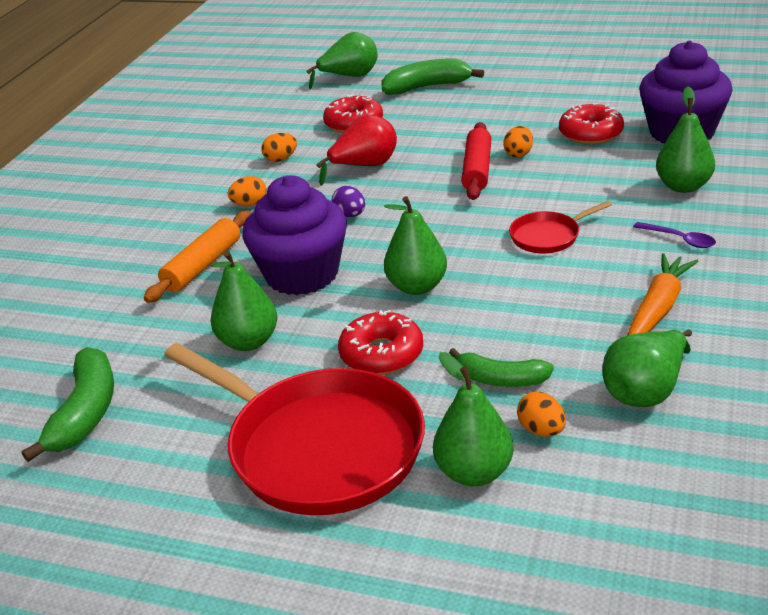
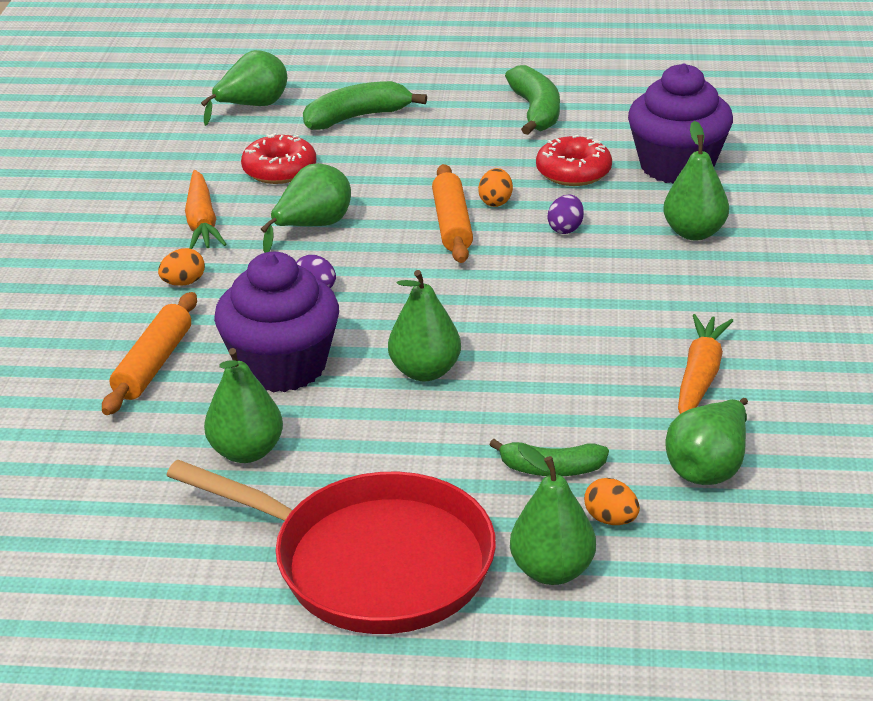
camera: 15 degrees left, 0 degrees up
green banana [22,347,114,462] -> green banana moved to [505,65,560,135]
orange egg [261,133,297,162] -> orange carrot [185,170,227,249]
red pear [316,115,397,186] -> green pear [261,163,351,253]
red donut [338,310,423,375] -> none
red rolling pin [461,122,492,200] -> orange rolling pin [432,164,473,263]
red pan [509,201,612,253] -> none
purple spoon [633,222,716,248] -> none
none -> purple egg [548,195,584,234]

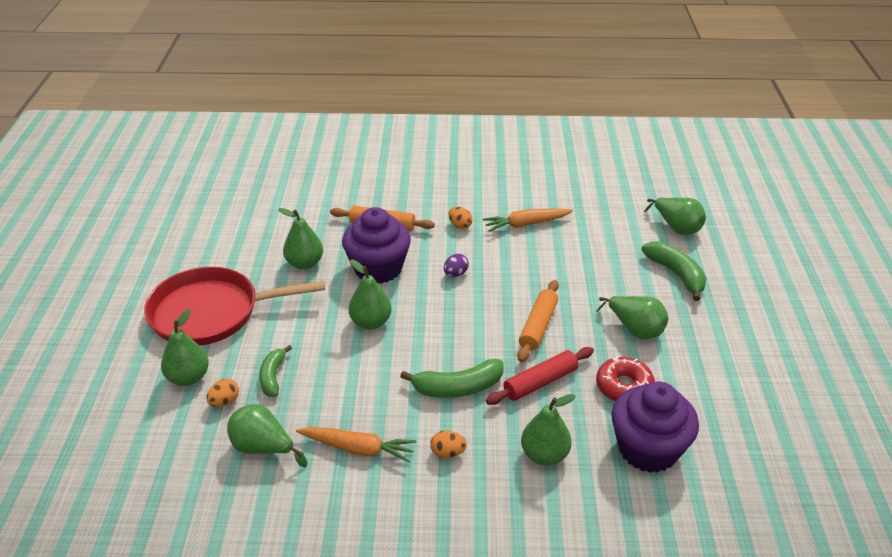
camera: 85 degrees right, 5 degrees up
red pan [167,460,496,634] -> red pan turned 60 degrees clockwise [144,267,325,346]
red donut [241,133,316,184] -> none
green pear [261,163,351,253] -> green pear moved to [596,296,669,339]
orange rolling pin [432,164,473,263] -> orange rolling pin turned 60 degrees counterclockwise [518,280,559,362]
orange egg [478,168,513,207] -> orange egg moved to [430,430,467,458]
green banana [505,65,560,135] -> green banana moved to [400,359,504,398]
purple egg [548,195,584,234] -> red rolling pin [486,347,594,405]

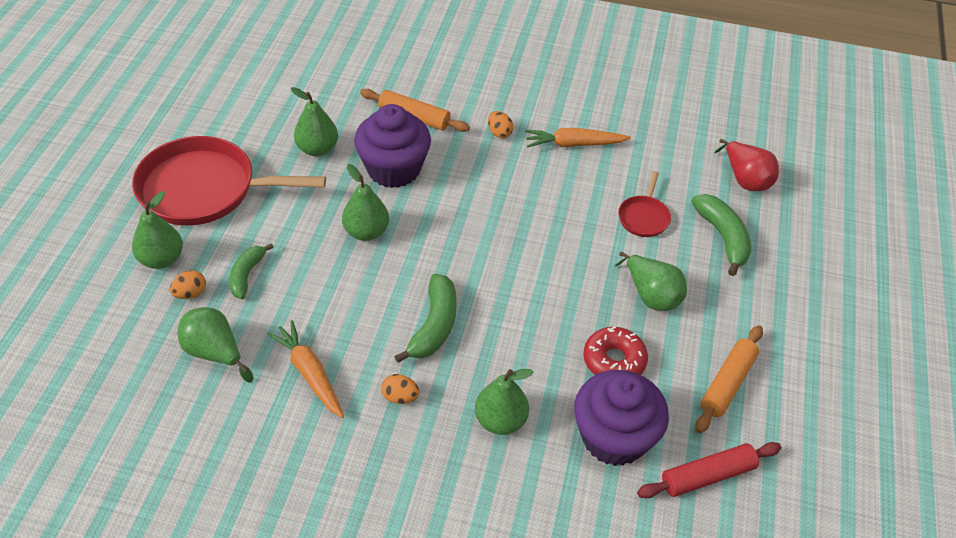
camera: 10 degrees right, 10 degrees up
orange carrot [296,427,416,463] -> orange carrot turned 150 degrees counterclockwise [267,320,344,418]
green banana [400,359,504,398] -> green banana turned 75 degrees counterclockwise [394,273,457,363]
purple egg [444,254,469,277] -> none
red rolling pin [486,347,594,405] -> red rolling pin moved to [637,442,781,498]
orange rolling pin [518,280,559,362] -> orange rolling pin moved to [695,325,763,433]
green pear [644,198,706,235] -> red pear [714,139,779,191]
none -> red pan [618,171,671,237]

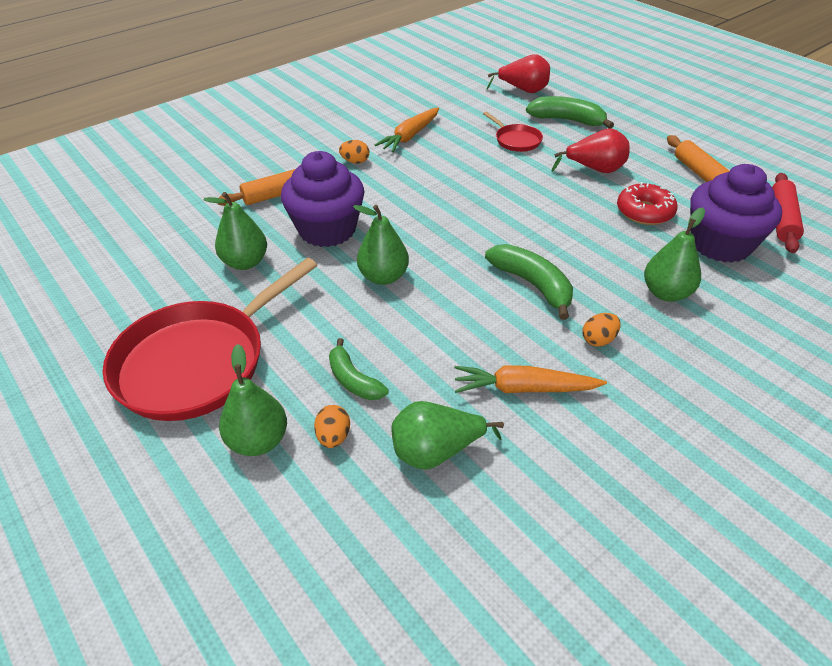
camera: 50 degrees left, 5 degrees down
green pear [615,252,687,311] -> red pear [551,128,630,173]

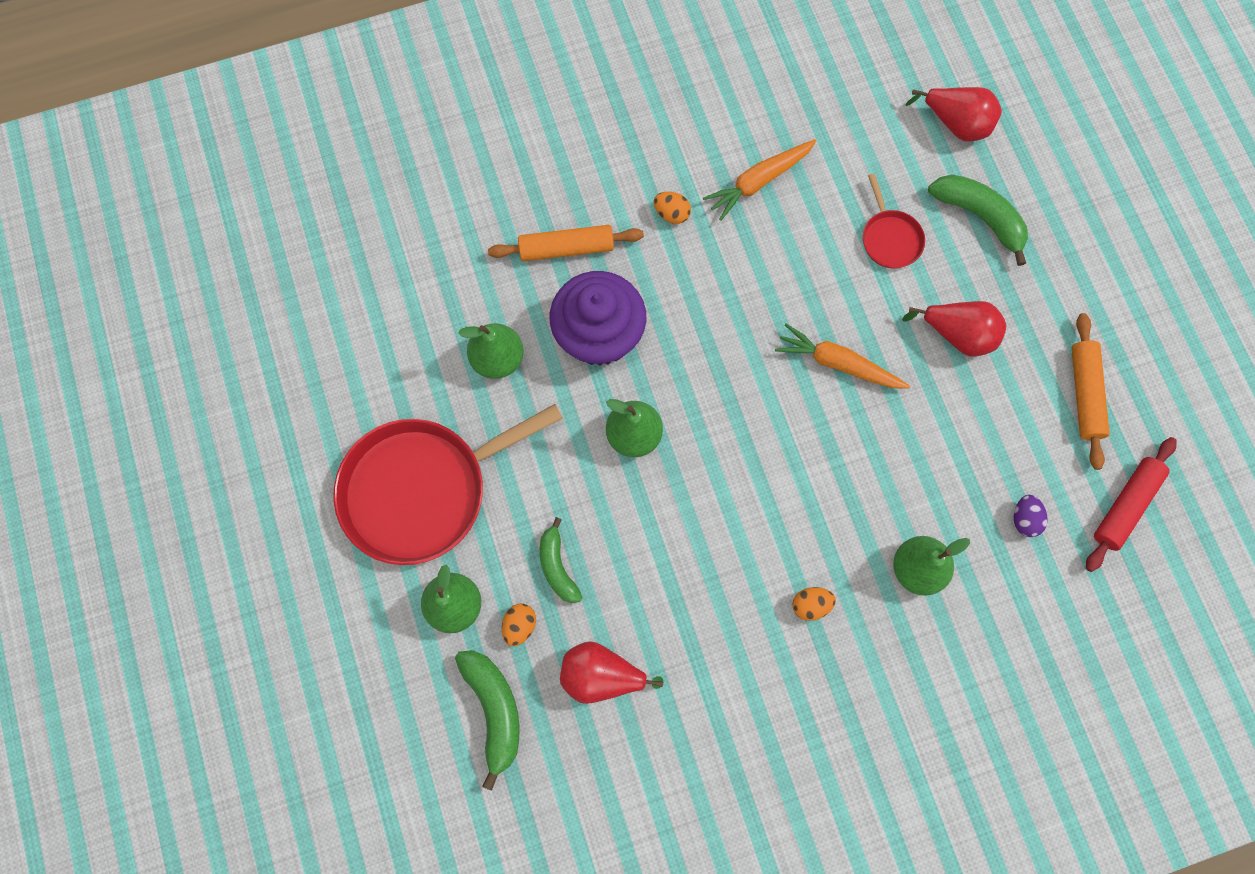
camera: 20 degrees right, 30 degrees up
green pear [391,401,504,470] -> red pear [560,641,663,704]
orange carrot [455,365,607,393] -> orange carrot moved to [775,324,910,388]
green banana [485,244,573,320] -> green banana moved to [455,650,520,791]
red donut [617,182,678,225] -> none
purple cupcake [690,164,782,263] -> purple egg [1014,495,1048,537]

